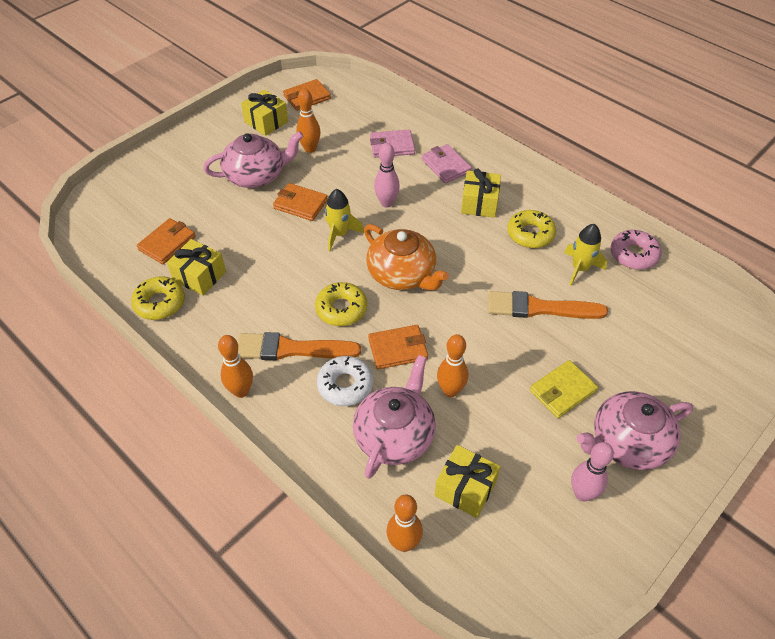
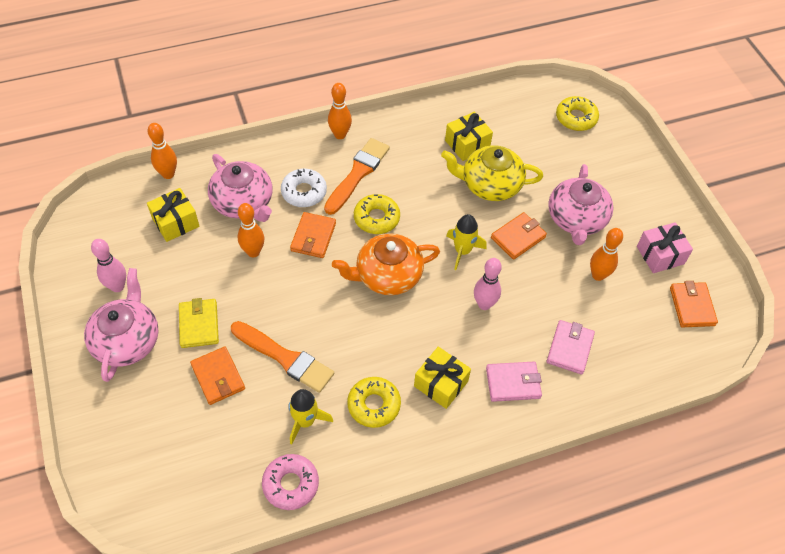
camera: 115 degrees right, 5 degrees up
yellow donut [131,277,185,320] -> yellow donut moved to [556,96,599,131]
orange wallet [137,218,196,264] -> orange wallet moved to [190,347,245,405]
yellow gift [241,89,288,136] -> pink gift [637,222,693,273]
orange brush [488,291,608,319] -> orange brush turned 90 degrees clockwise [231,321,334,393]
none -> yellow teapot [441,145,543,201]

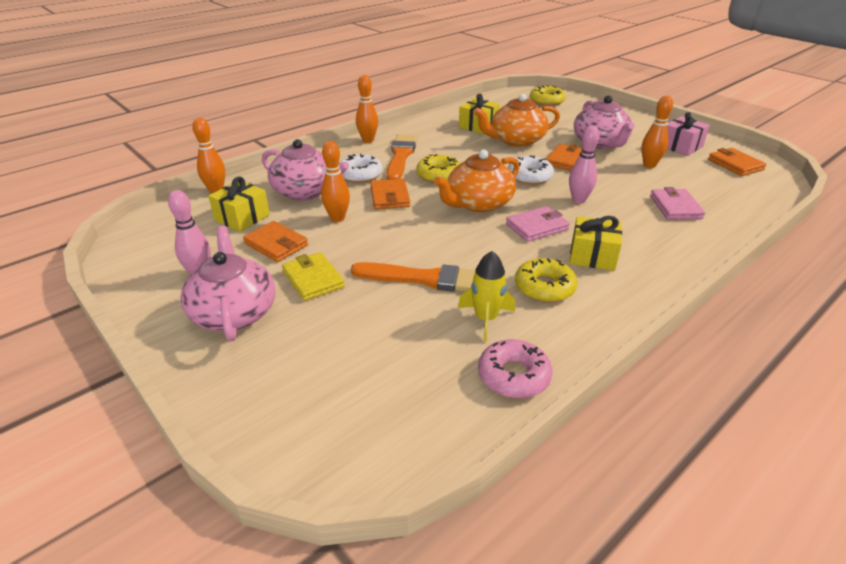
camera: 20 degrees left, 20 degrees down
orange wallet [190,347,245,405] -> orange wallet moved to [243,221,308,262]
yellow teapot [441,145,543,201] -> orange teapot [474,94,560,147]
yellow rocket [446,214,487,270] -> white donut [508,156,554,185]
pink wallet [486,362,542,402] -> pink wallet moved to [506,206,570,242]

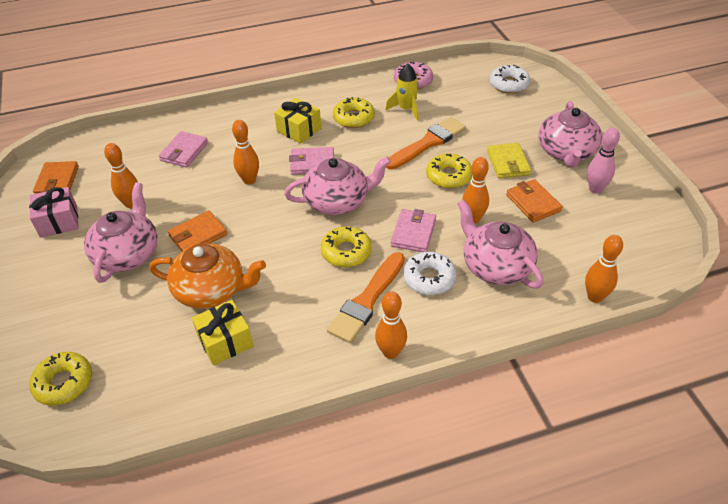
camera: 155 degrees left, 10 degrees up
yellow gift [209,176,270,232] -> none
orange brush [351,262,475,292] -> orange brush turned 105 degrees clockwise [386,117,466,170]
orange wallet [370,179,410,209] -> pink wallet [391,209,436,252]
orange teapot [434,150,519,213] -> pink teapot [284,157,391,215]
white donut [508,156,554,185] -> white donut moved to [490,65,530,94]
pink bowling pin [569,125,600,204] -> orange bowling pin [232,120,259,185]
none -> yellow donut [426,154,472,188]

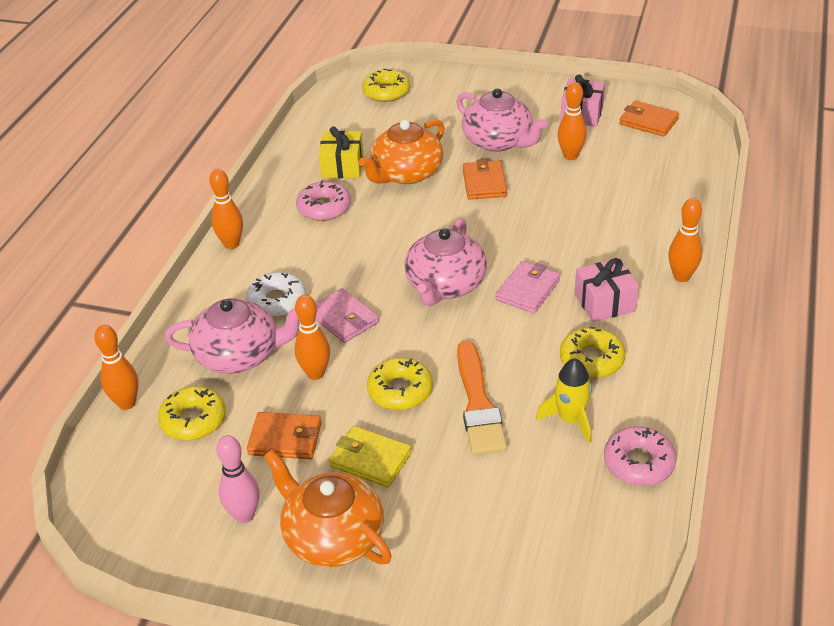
camera: 125 degrees right, 5 degrees down
pink wallet [158,131,208,167] -> none
orange bowling pin [232,120,259,185] -> orange bowling pin moved to [668,198,702,282]
yellow gift [274,98,321,144] -> pink gift [575,258,639,322]
yellow donut [321,226,372,267] -> yellow donut moved to [158,386,226,441]
orange brush [327,252,405,343] -> none
white donut [490,65,530,94] -> none
pink teapot [538,101,602,168] -> orange teapot [264,450,392,567]
none -> pink donut [296,181,351,221]

